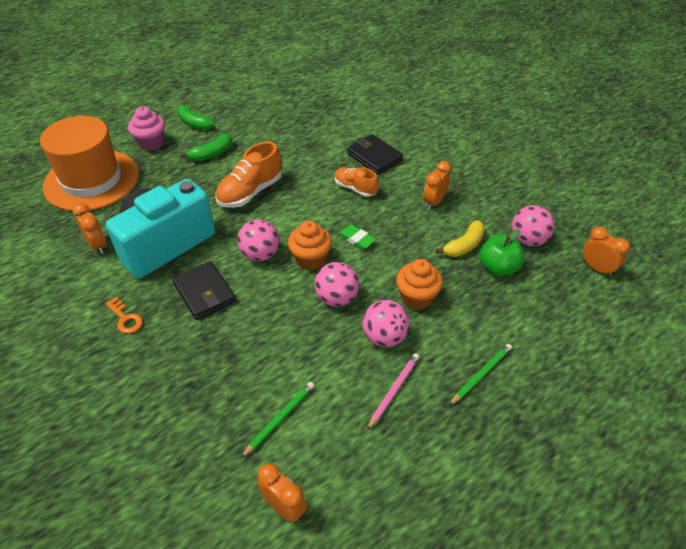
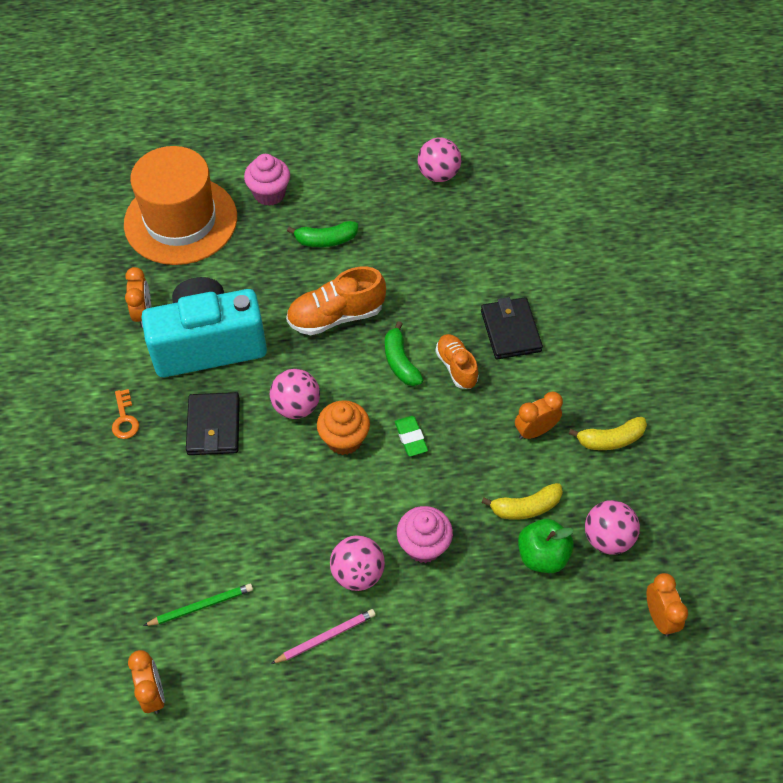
camera: 30 degrees right, 10 degrees up
green banana [177,102,215,130] -> green banana moved to [385,321,423,386]
pink ball [314,262,359,307] -> pink ball moved to [418,138,461,182]
orange cupcake [396,259,443,310] -> pink cupcake [397,506,453,563]
green pencil [449,344,512,406] -> none
none -> yellow banana [569,417,647,450]

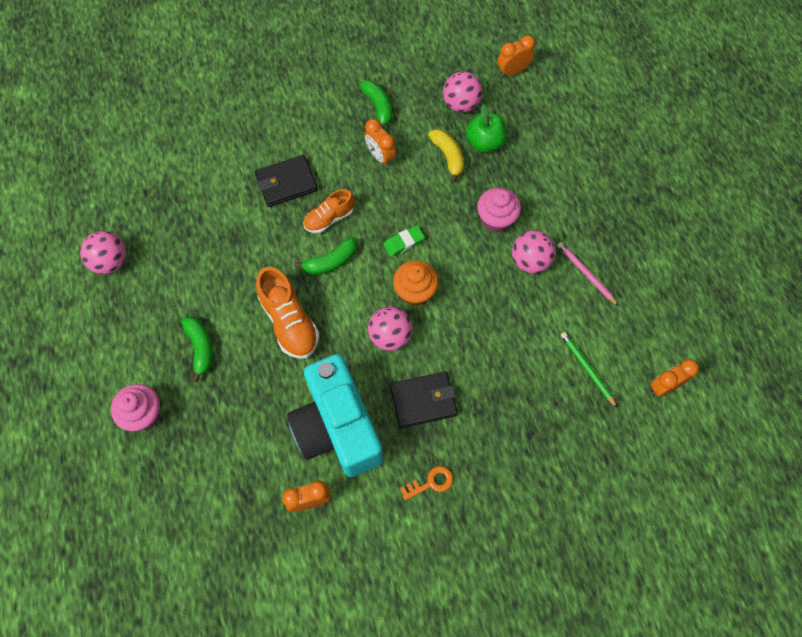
camera: 100 degrees left, 10 degrees up
orange hat [124,146,237,265] -> none
yellow banana [569,417,647,450] -> green banana [360,80,392,129]

